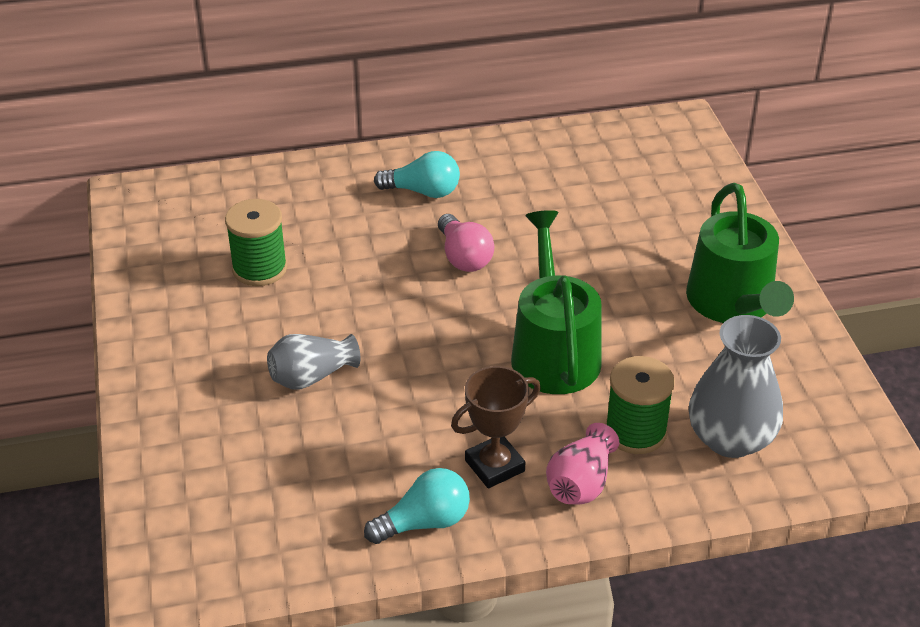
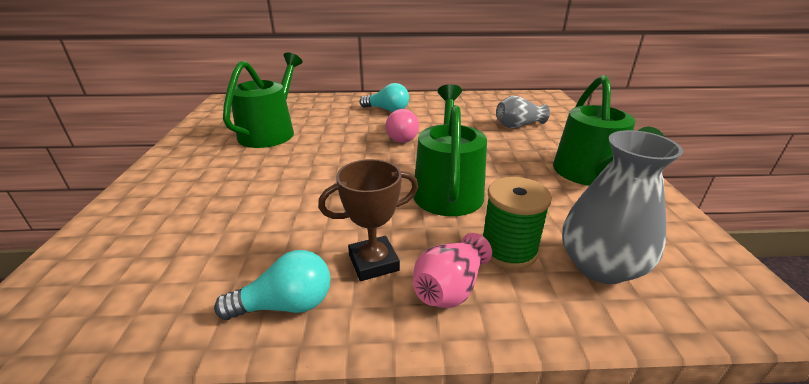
camera: 10 degrees right, 10 degrees down
green spool [225,199,287,286] -> green watering can [223,52,303,148]
grey vase [267,334,360,390] -> grey vase moved to [496,96,550,128]

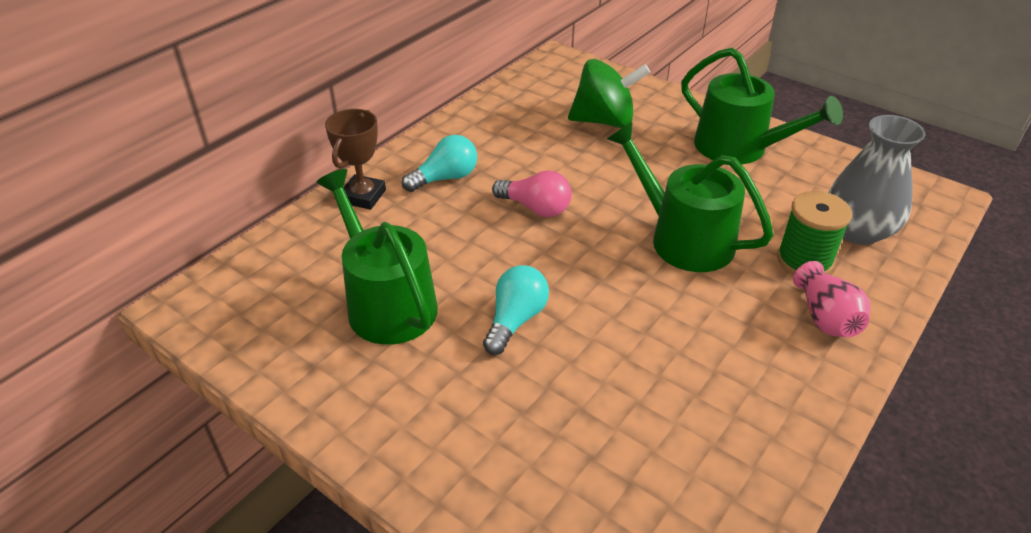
camera: 50 degrees left, 10 degrees up
turquoise light bulb [214,250,330,320] -> turquoise light bulb moved to [483,265,549,355]
brown trophy [318,159,418,281] -> brown trophy moved to [325,109,386,210]
grey vase [496,96,550,128] -> green spinning top [568,59,650,128]

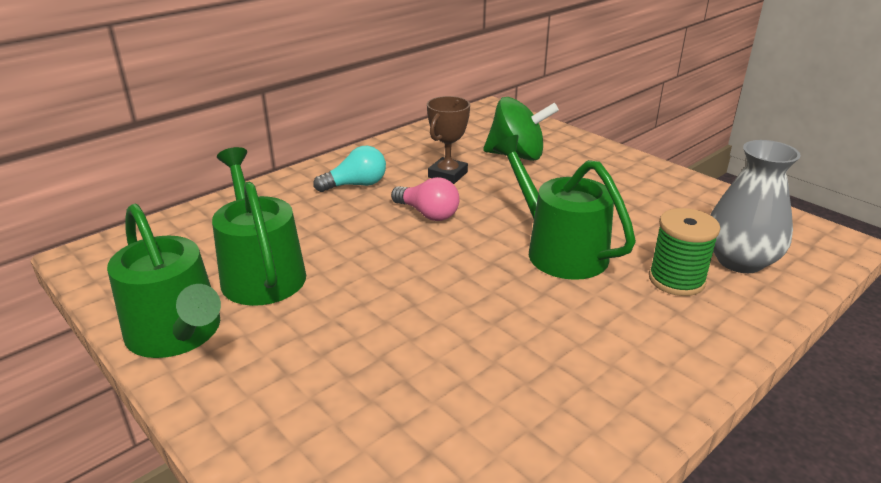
camera: 10 degrees right, 10 degrees down
brown trophy [325,109,386,210] -> brown trophy moved to [427,96,470,184]
turquoise light bulb [483,265,549,355] -> none
green watering can [681,48,843,164] -> green watering can moved to [107,204,221,358]
pink vase [793,261,870,337] -> none

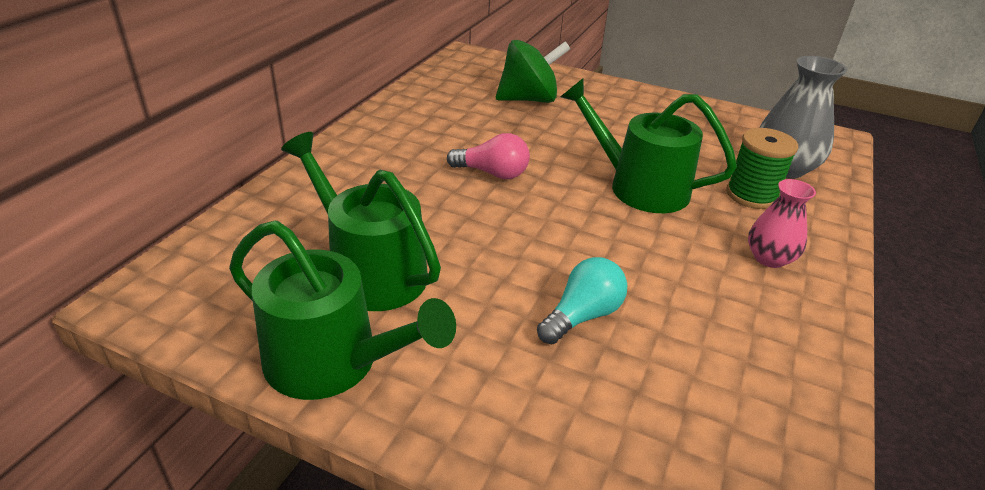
camera: 25 degrees left, 5 degrees up
turquoise light bulb [313,146,386,192] -> turquoise light bulb moved to [537,257,627,345]
brown trophy [427,96,470,184] -> none
none -> pink vase [748,179,816,268]

